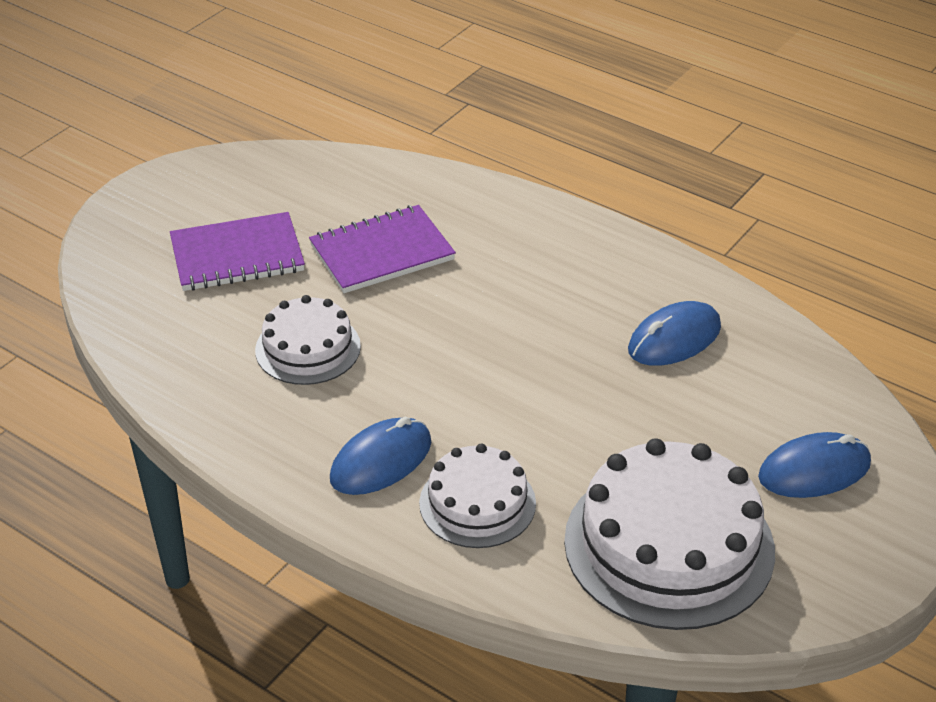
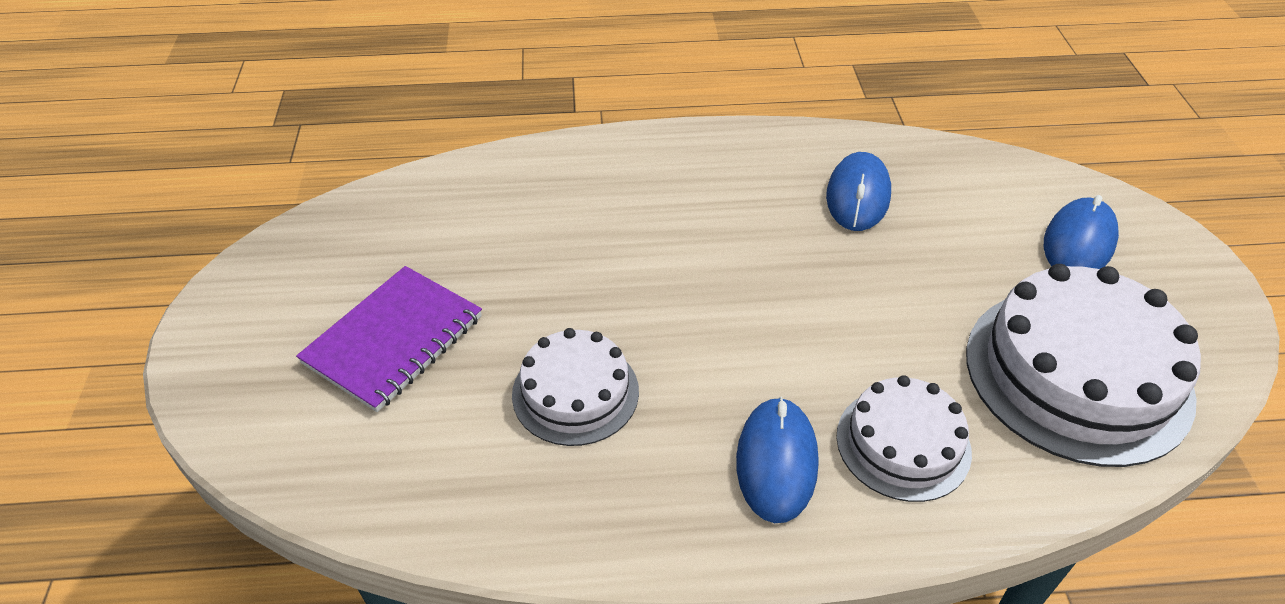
camera: 40 degrees left, 5 degrees up
purple notebook [309,205,456,293] -> none

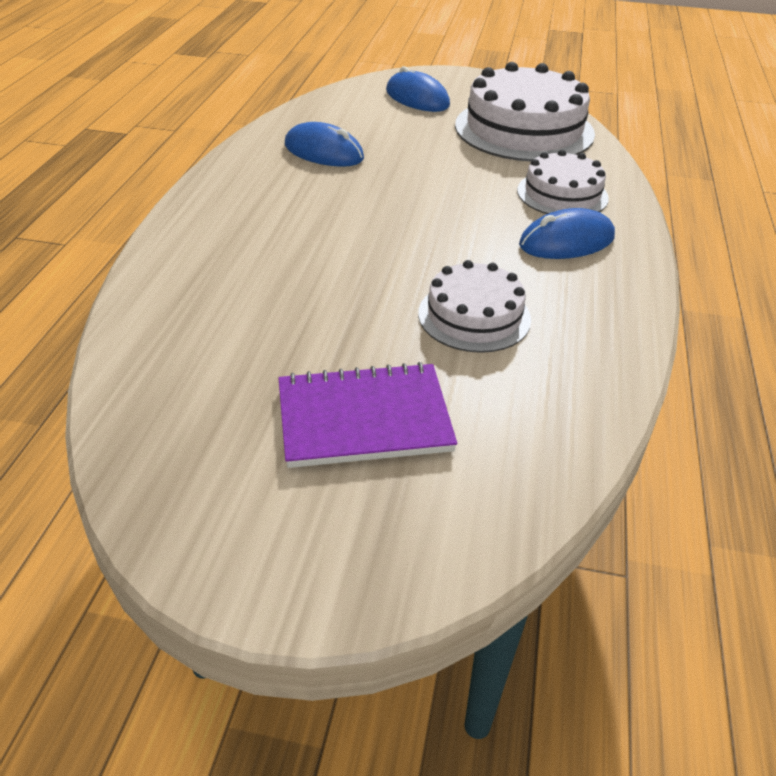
camera: 75 degrees left, 5 degrees down
purple notebook [296,266,482,412] -> purple notebook turned 60 degrees counterclockwise [278,362,457,468]
blue mouse [736,397,819,523] -> blue mouse turned 45 degrees counterclockwise [519,208,615,259]

